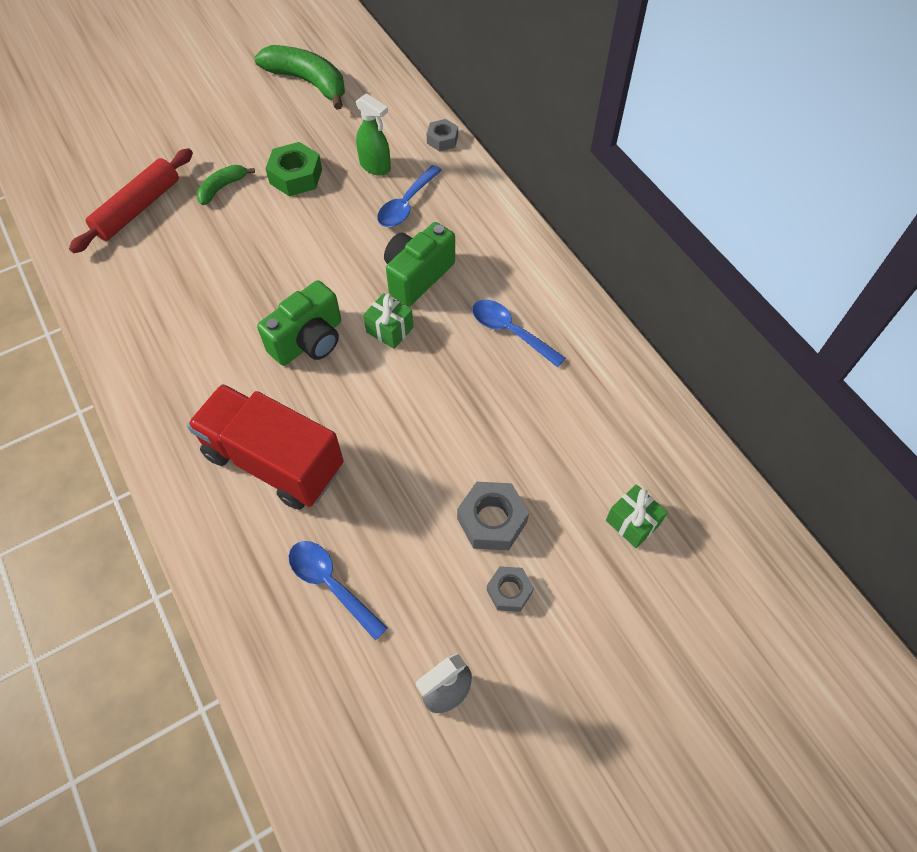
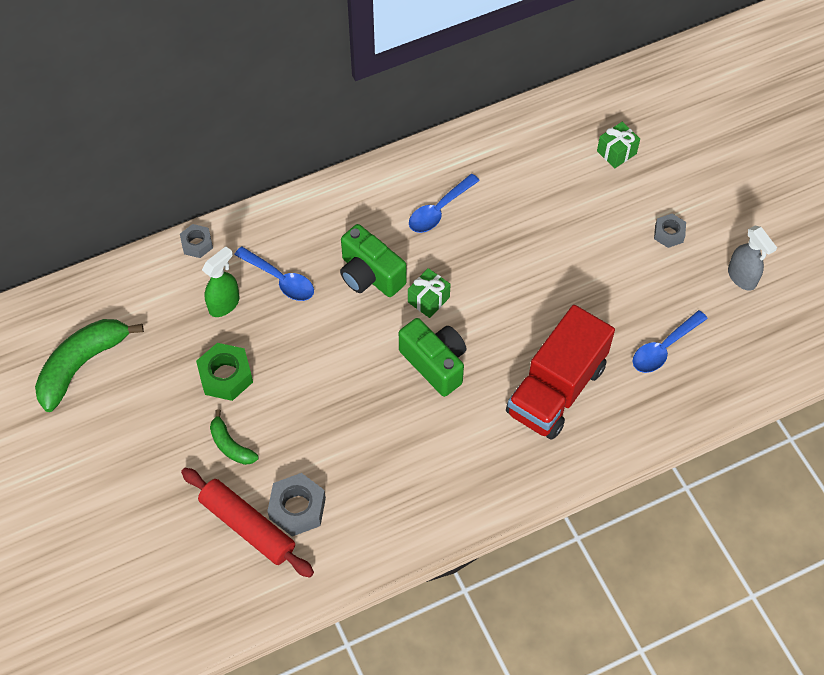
camera: 85 degrees left, 0 degrees up
grey nut [457,482,529,550] -> grey nut moved to [267,473,326,537]

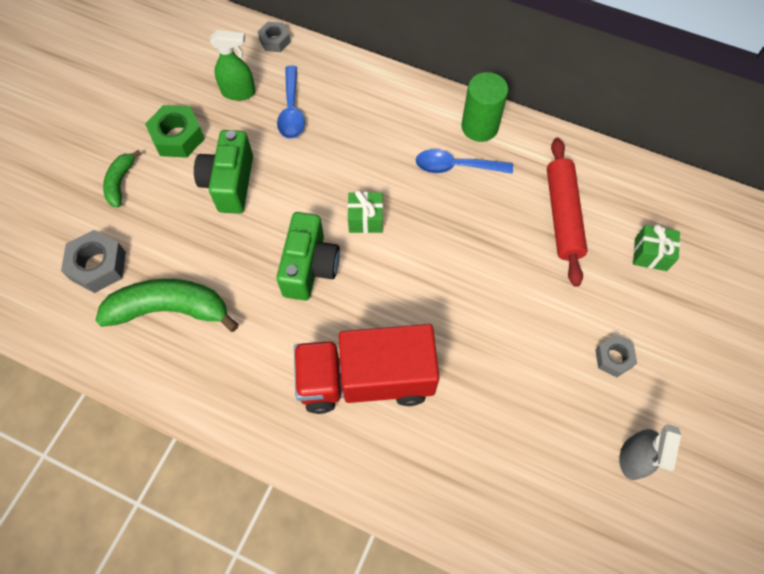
camera: 50 degrees right, 5 degrees up
green banana [35,319,144,412] -> green banana moved to [95,279,239,332]
red rolling pin [181,468,314,578] -> red rolling pin moved to [547,138,587,287]
green camera [340,224,406,297] -> green camera moved to [194,130,253,214]
blue spoon [633,310,708,373] -> none
none -> green cylinder [461,72,508,142]

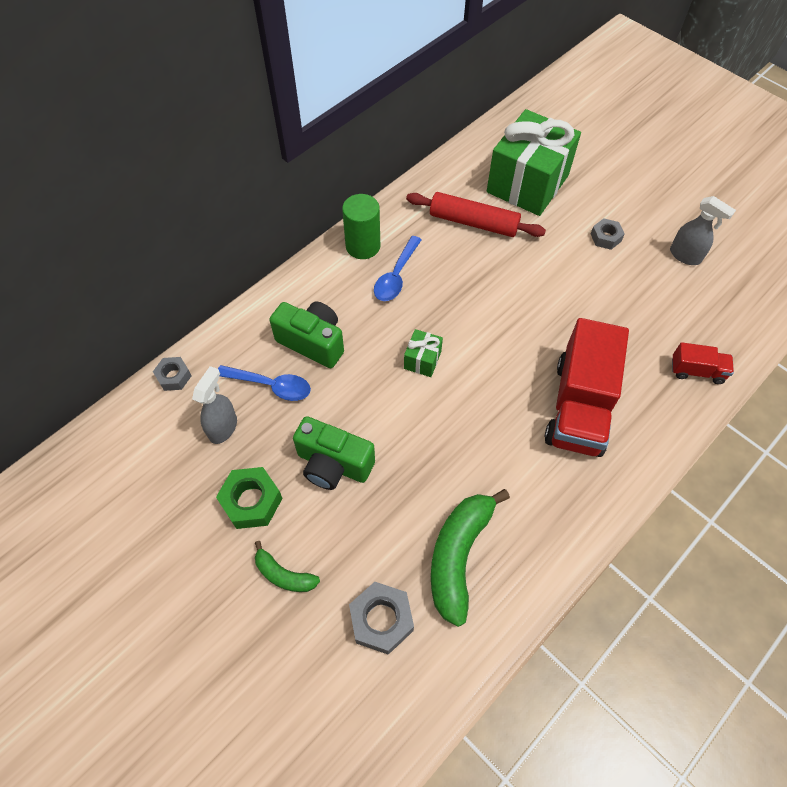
camera: 70 degrees left, 5 degrees down
green spray bottle [210,30,256,101] -> grey spray bottle [192,366,237,444]
green camera [277,212,340,301] -> green camera moved to [269,301,344,368]
green gift [633,224,680,271] -> green gift [487,109,581,216], size x2.39
none -> red truck [672,342,734,384]

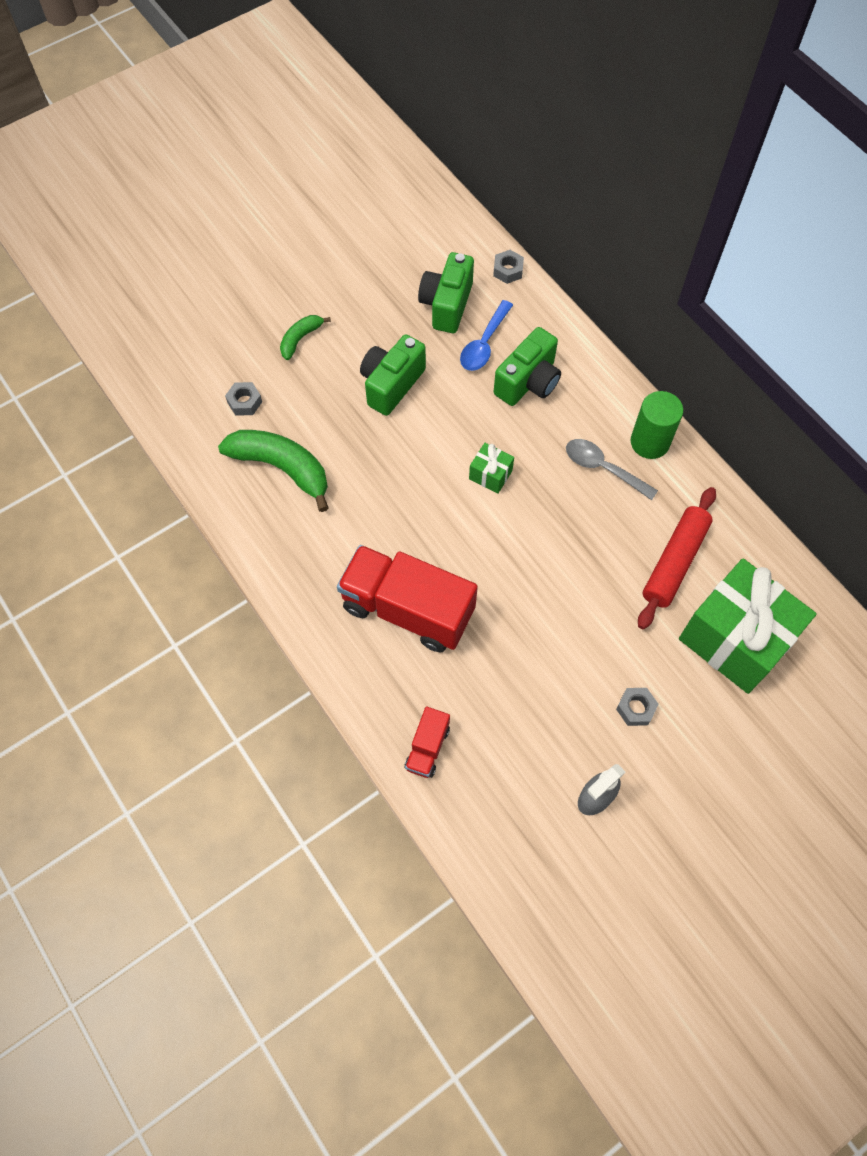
camera: 100 degrees right, 5 degrees up
grey spray bottle [192,366,237,444] -> green camera [418,252,474,333]
green nut [216,467,283,529] -> none
grey nut [349,582,414,655] -> grey nut [225,382,262,416], size x0.63
blue spoon [374,236,422,301] -> grey spoon [566,439,658,500]

